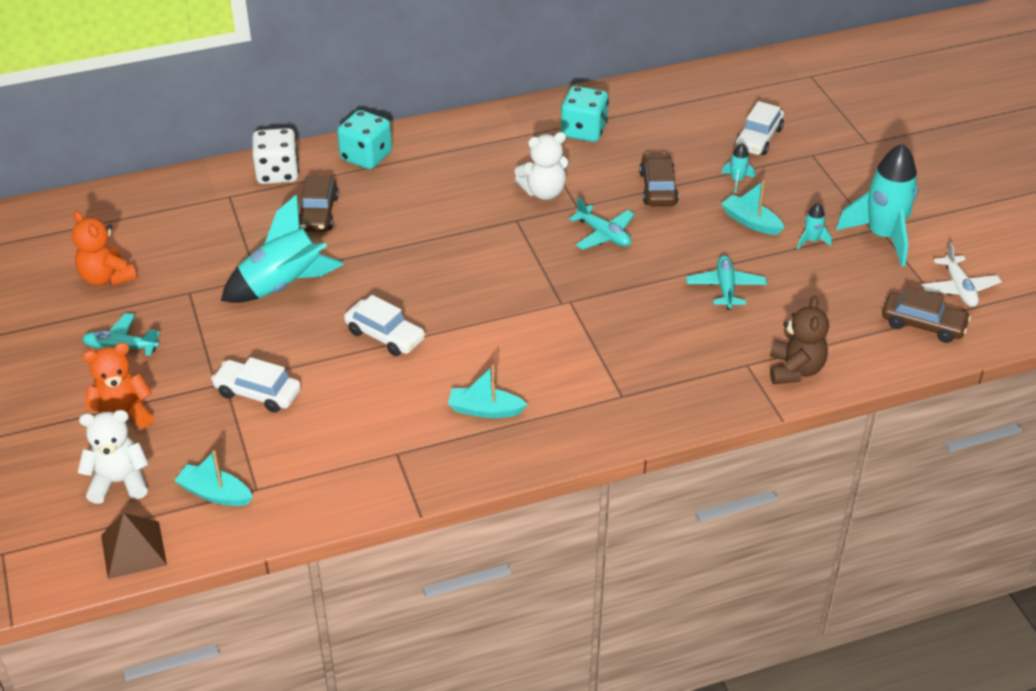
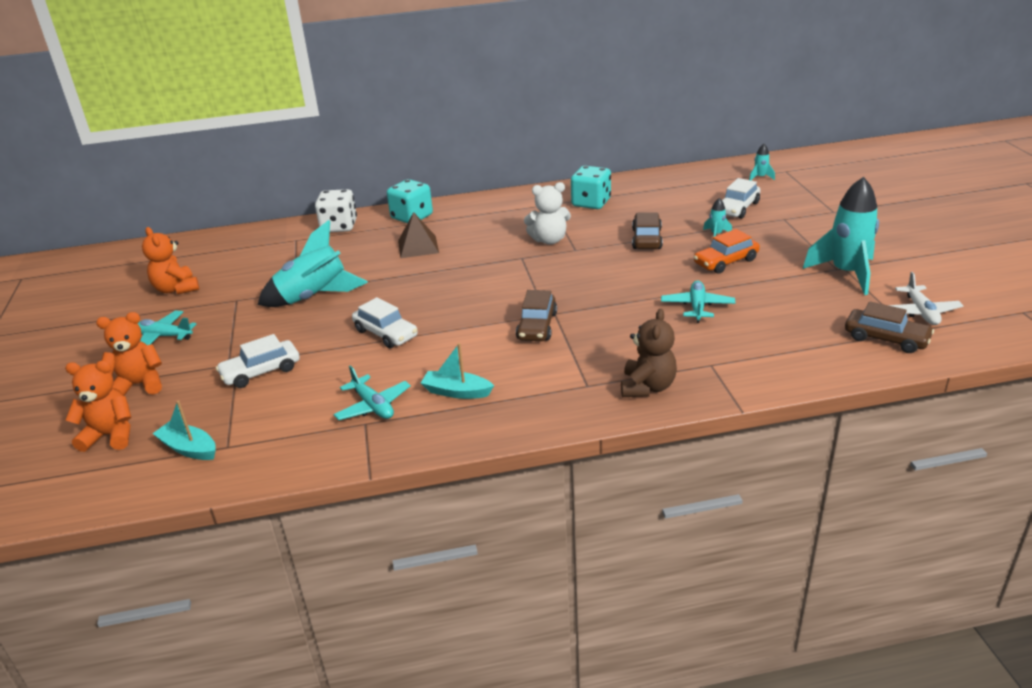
camera: 10 degrees right, 10 degrees down
white teddy bear [78,410,149,504] -> orange teddy bear [65,361,131,452]
brown pyramid [101,513,167,579] -> brown pyramid moved to [398,212,439,258]
white car [211,357,301,413] -> white car turned 60 degrees counterclockwise [216,334,300,388]
brown car [299,175,339,232] -> brown car moved to [516,290,557,341]
turquoise plane [569,197,635,250] -> turquoise plane moved to [334,365,411,420]
turquoise boat [721,180,784,235] -> orange car [693,229,760,274]
brown teddy bear [770,296,829,384] -> brown teddy bear moved to [621,309,677,397]
turquoise rocket [797,202,832,249] -> turquoise rocket moved to [749,144,775,180]

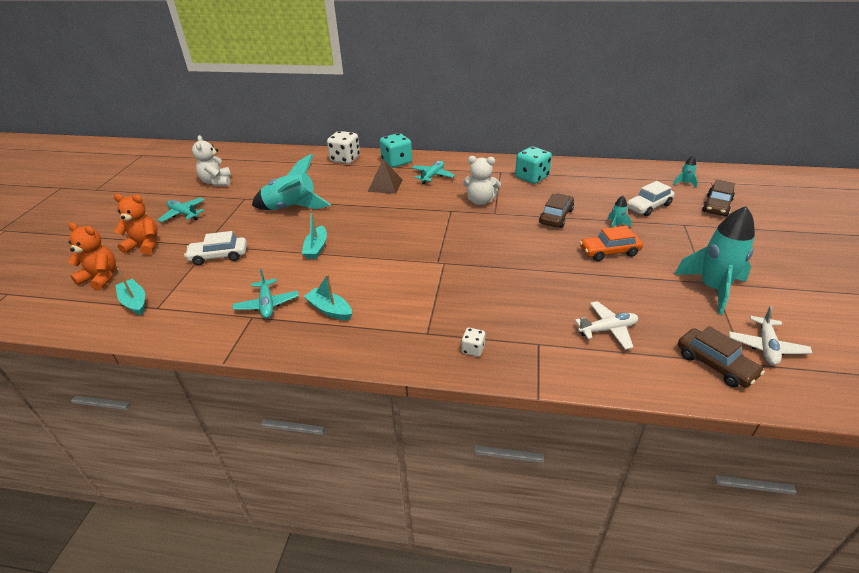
camera: 20 degrees right, 5 degrees up
orange teddy bear [142,227,199,294] -> white teddy bear [192,135,231,186]
white car [352,297,418,348] -> turquoise boat [302,209,327,259]
brown car [516,290,557,341] -> brown car moved to [702,179,735,217]
brown teddy bear [621,309,677,397] -> white dice [461,328,485,357]
turquoise plane [661,280,735,323] -> turquoise plane moved to [412,161,455,184]
none -> white plane [575,301,638,350]

